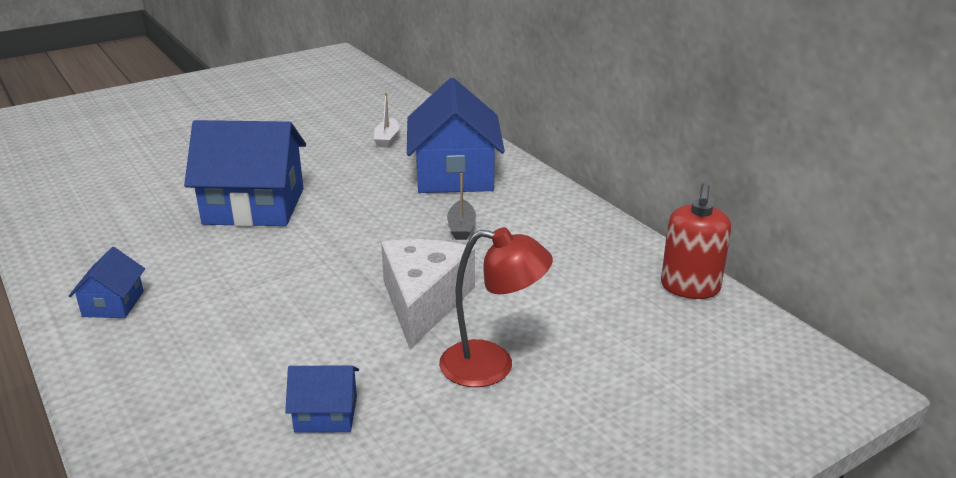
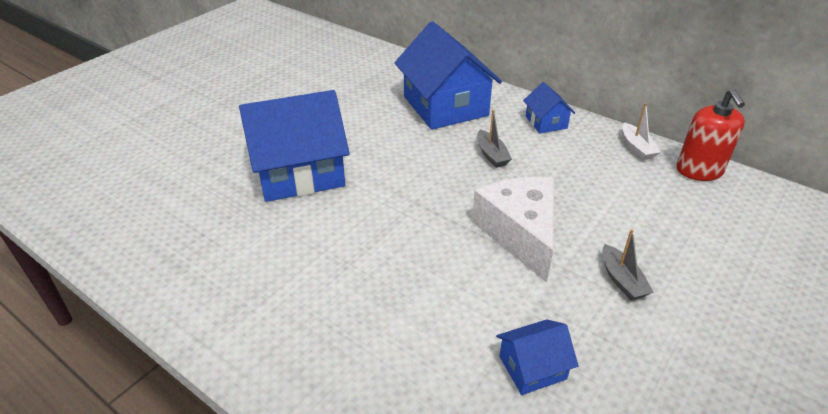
camera: 20 degrees left, 10 degrees up
blue house [69,247,145,318] -> blue house moved to [523,82,575,133]
white boat [374,93,399,148] -> white boat moved to [623,103,661,160]
red lamp [439,227,553,387] -> grey boat [603,229,654,300]

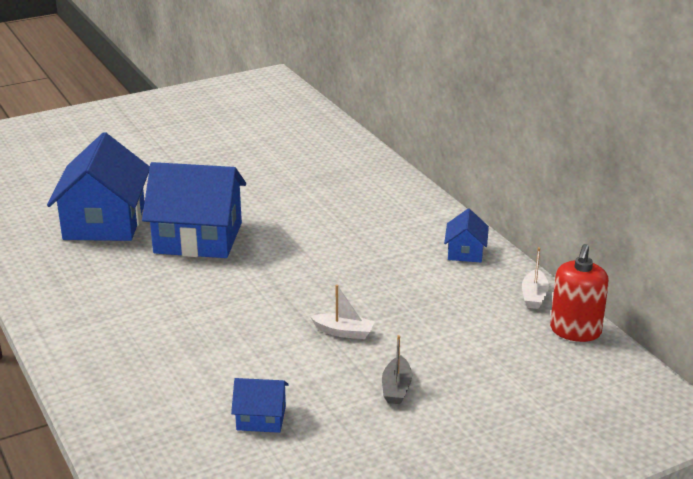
camera: 25 degrees right, 10 degrees down
blue house [395,21,502,130] -> blue house moved to [47,132,150,241]
white cheese [472,177,554,282] -> white boat [311,285,375,339]
grey boat [477,110,512,168] -> none

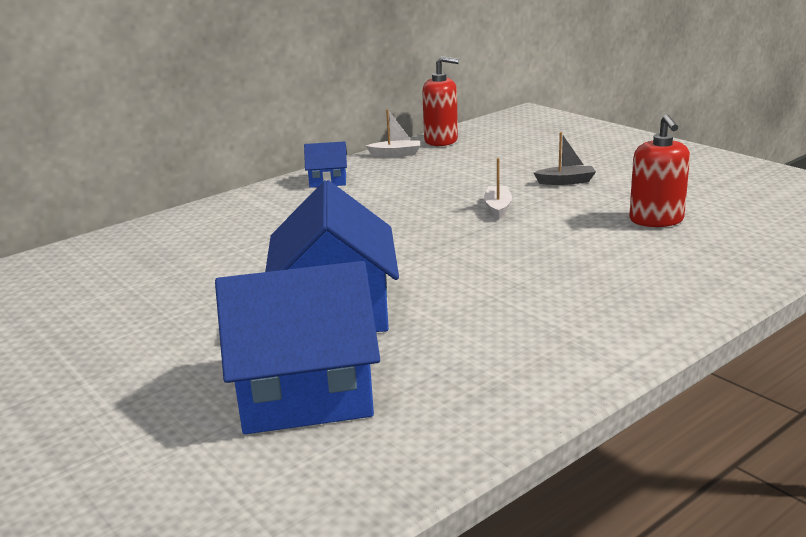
camera: 100 degrees left, 5 degrees down
blue house [231,378,289,433] -> red soap dispenser [629,114,690,227]

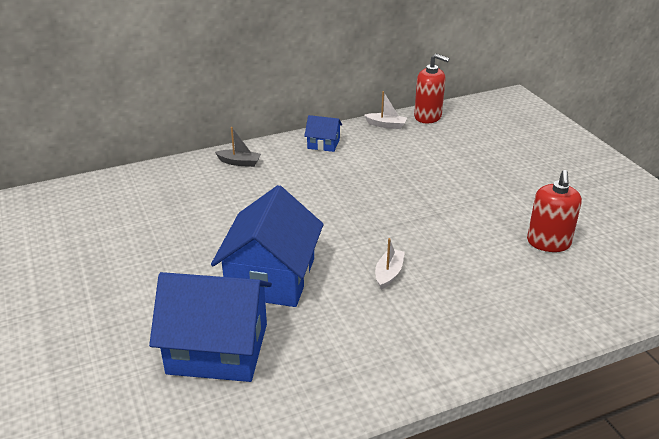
camera: 15 degrees right, 10 degrees up
white boat [484,158,512,220] -> white boat moved to [375,238,405,290]
grey boat [534,132,596,185] -> grey boat moved to [215,127,261,167]

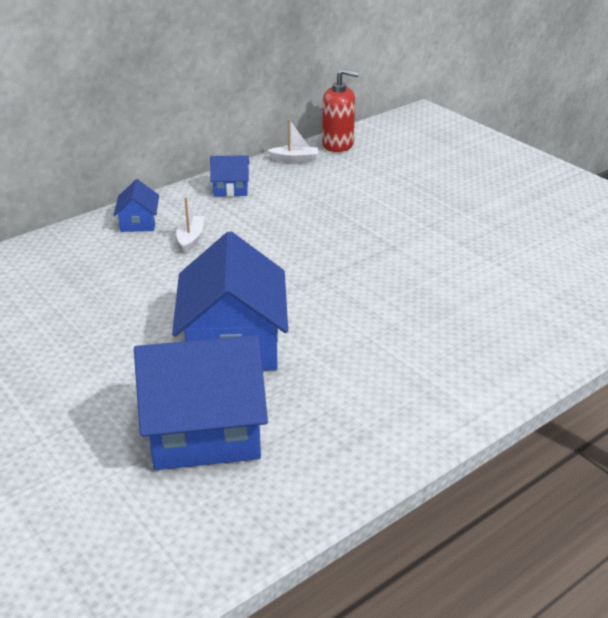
camera: 15 degrees left, 0 degrees up
grey boat [215,127,261,167] -> blue house [113,179,159,232]
white boat [375,238,405,290] -> white boat moved to [176,197,203,253]
red soap dispenser [527,170,582,252] -> none

